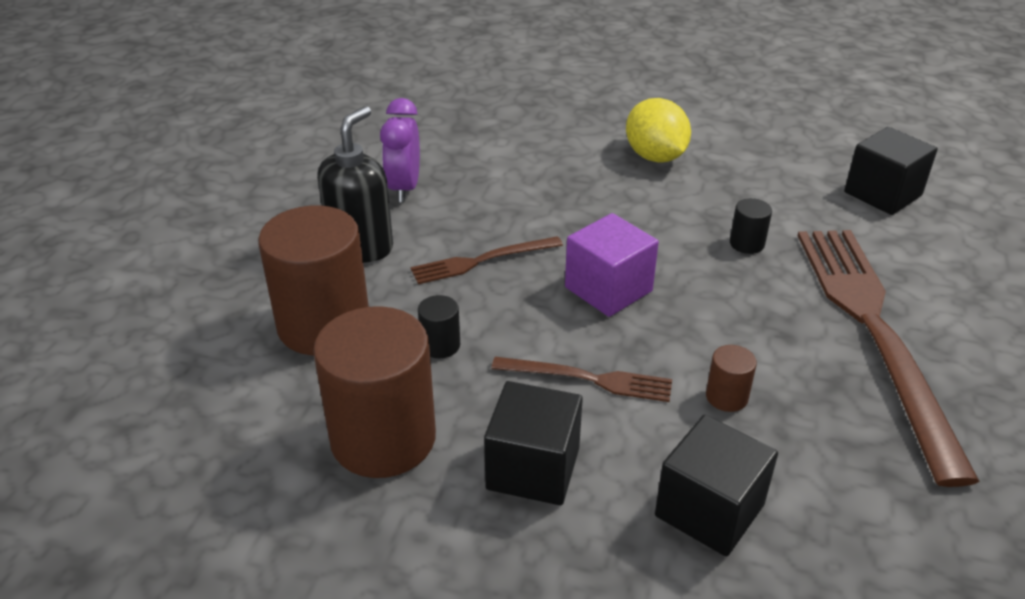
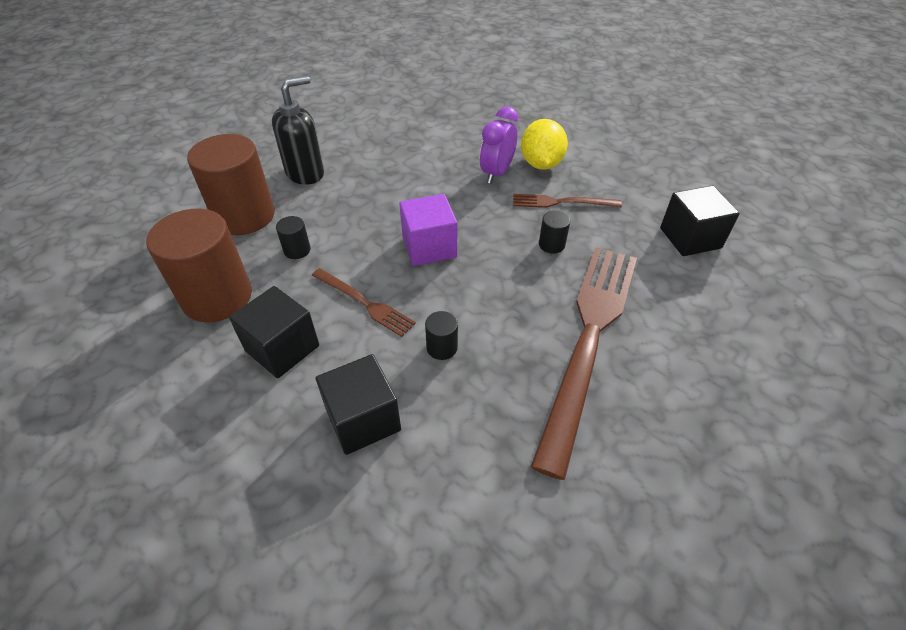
camera: 25 degrees right, 10 degrees up
purple clock [380,98,420,202] -> purple clock moved to [480,106,518,184]
brown fork [411,236,563,284] -> brown fork moved to [513,194,622,208]
brown cylinder [706,345,757,412] -> black cylinder [425,311,458,360]

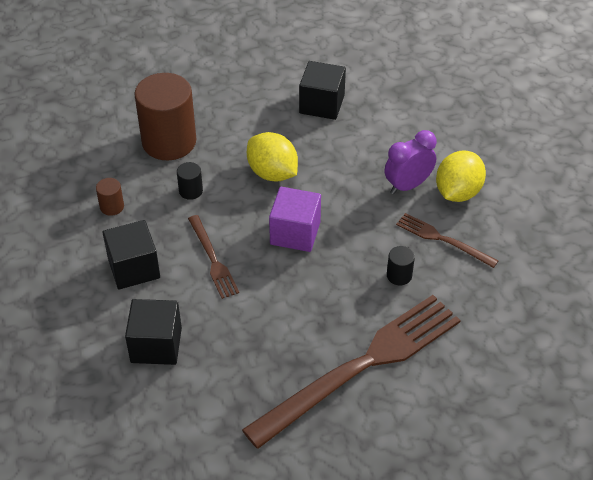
camera: 30 degrees right, 0 degrees up
brown cylinder [146,209,252,322] -> brown cylinder [96,178,124,216], size x0.42
black soap dispenser [272,76,324,185] -> none
black cylinder [425,311,458,360] -> none
black cube [660,185,740,256] -> black cube moved to [299,61,346,120]
none -> yellow lemon [247,132,298,182]

